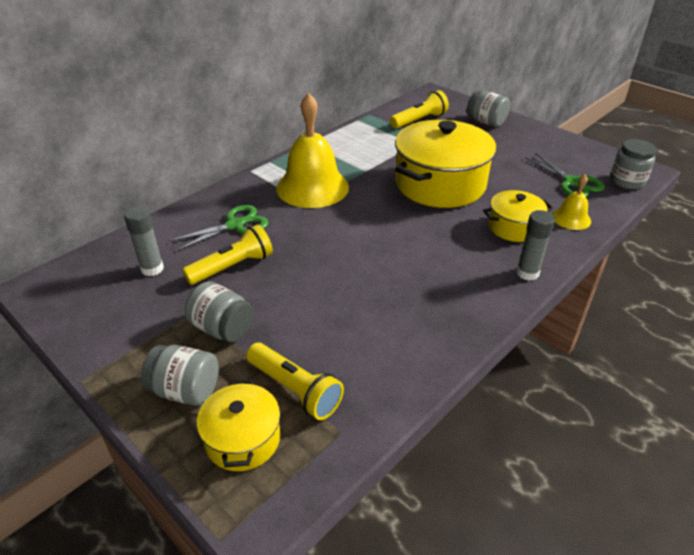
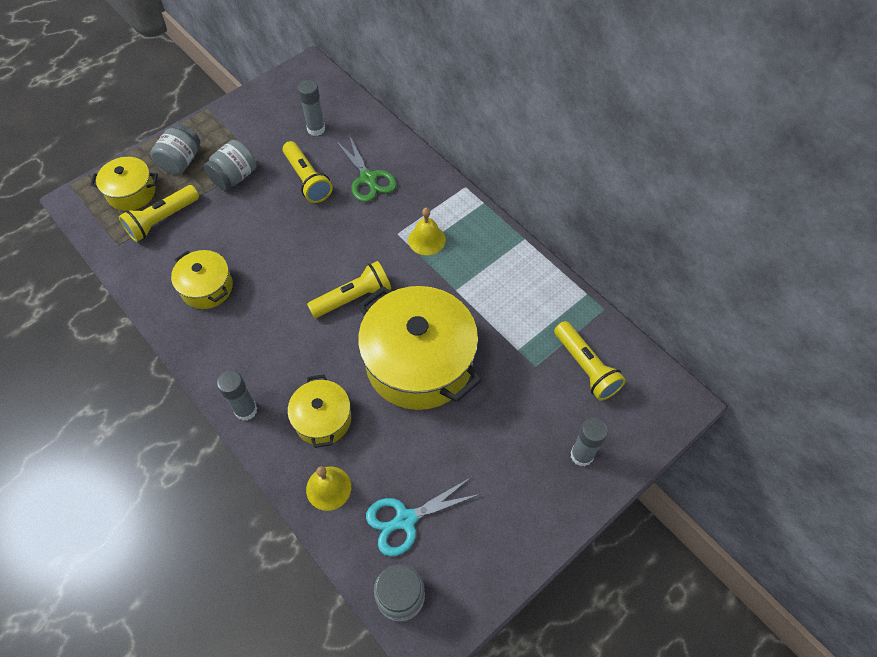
camera: 95 degrees right, 20 degrees up
yellow bell [276,93,349,208] -> yellow bell [408,208,446,255], size x0.49
grey jar [467,90,510,127] -> grey glue stick [570,418,608,466]
green scissors [525,153,605,197] -> turquoise scissors [366,478,480,556]
none -> yellow pot [171,250,233,309]
none -> yellow flashlight [307,261,391,318]

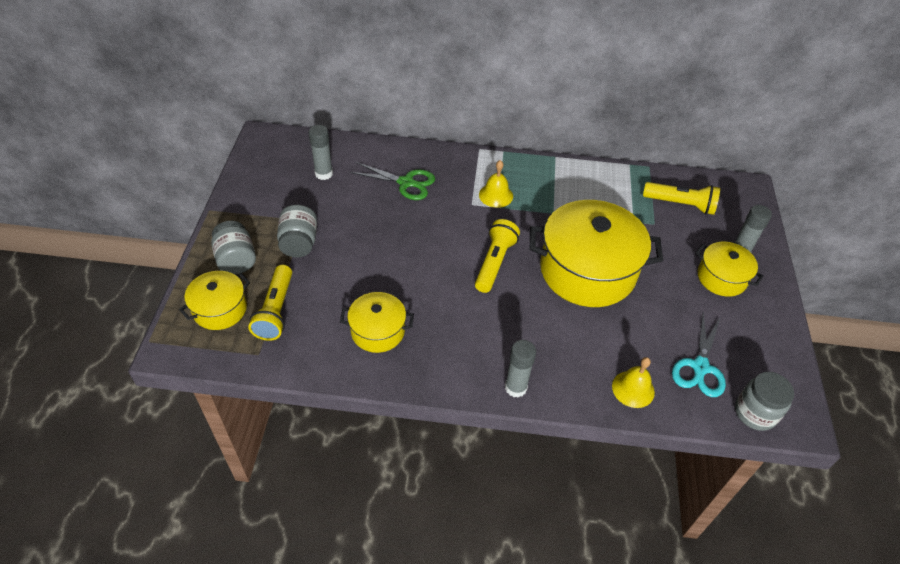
camera: 45 degrees left, 10 degrees down
yellow flashlight [282,141,333,203] -> none
yellow pot [288,374,351,448] -> yellow pot moved to [695,242,763,297]

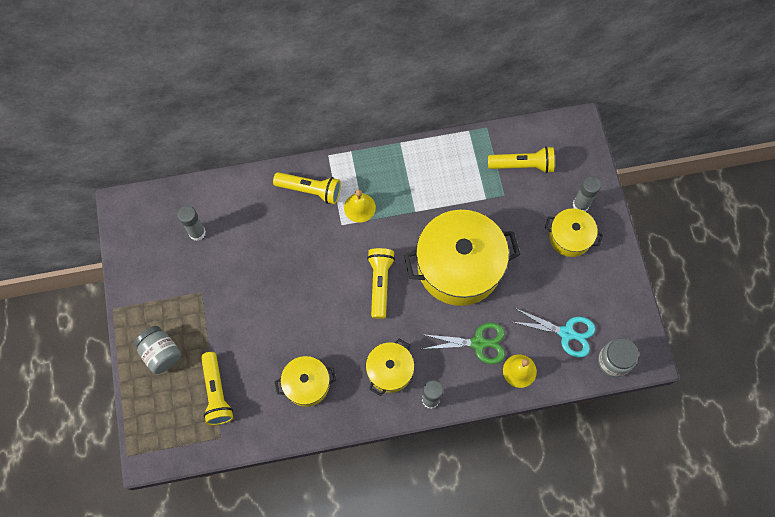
camera: 15 degrees left, 20 degrees up
yellow pot [179,271,250,330] -> yellow pot moved to [366,339,414,396]
grey jar [277,205,317,257] -> none
green scissors [350,162,435,200] -> green scissors moved to [422,323,505,364]
turquoise scissors [672,313,726,397] -> turquoise scissors turned 75 degrees counterclockwise [513,308,596,358]
none -> yellow flashlight [273,172,341,204]

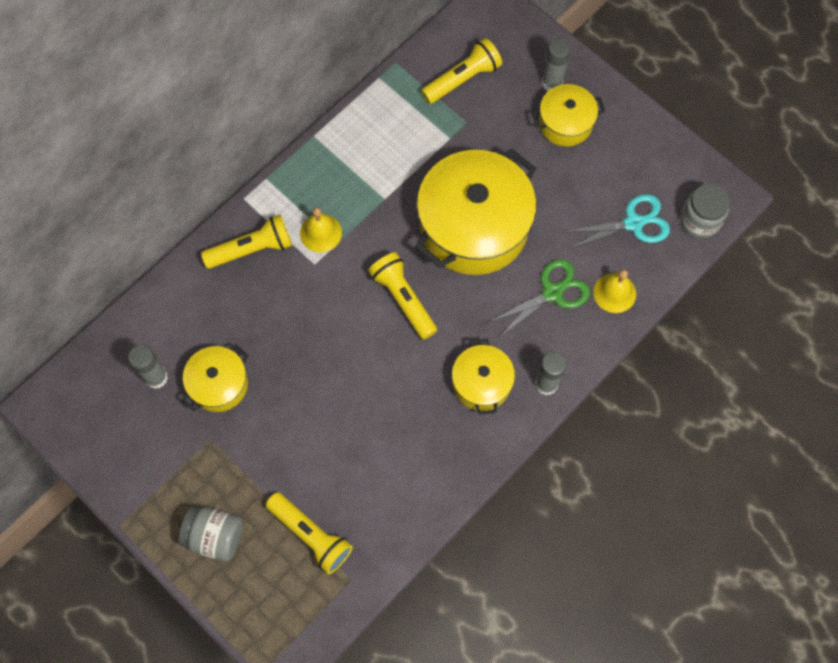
camera: 35 degrees left, 0 degrees up
yellow pot [274,356,336,407] -> yellow pot moved to [181,344,248,412]

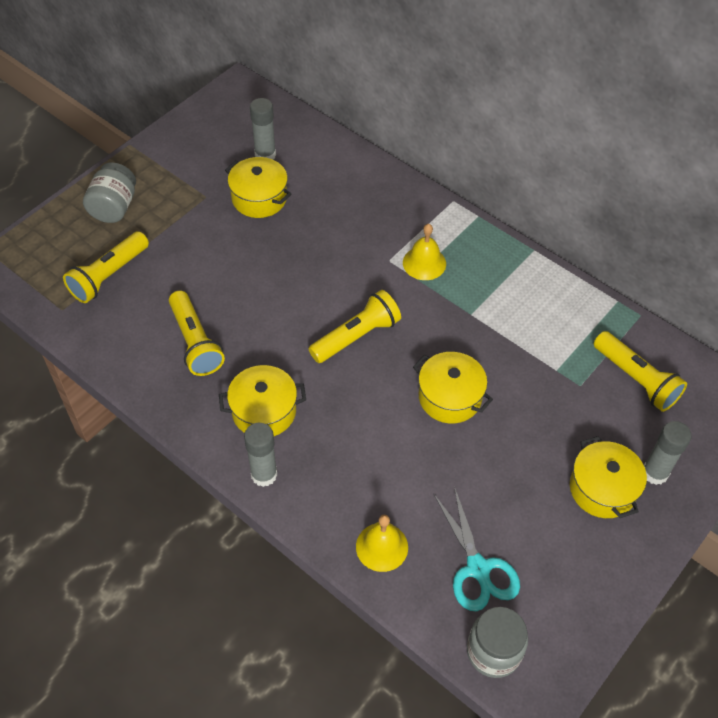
camera: 85 degrees right, 15 degrees down
yellow flashlight [201,215,292,269] -> yellow flashlight moved to [169,291,225,376]
yellow pot [415,148,536,275] -> yellow pot [413,352,493,424], size x0.52
green scissors [487,259,590,337] -> none

